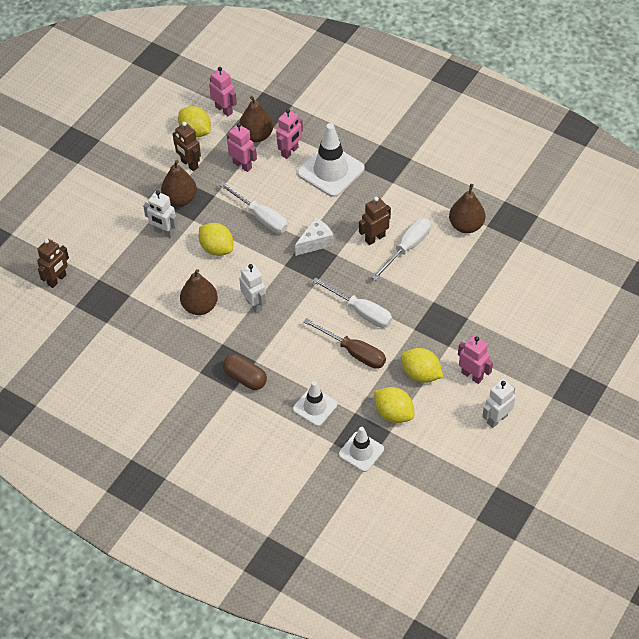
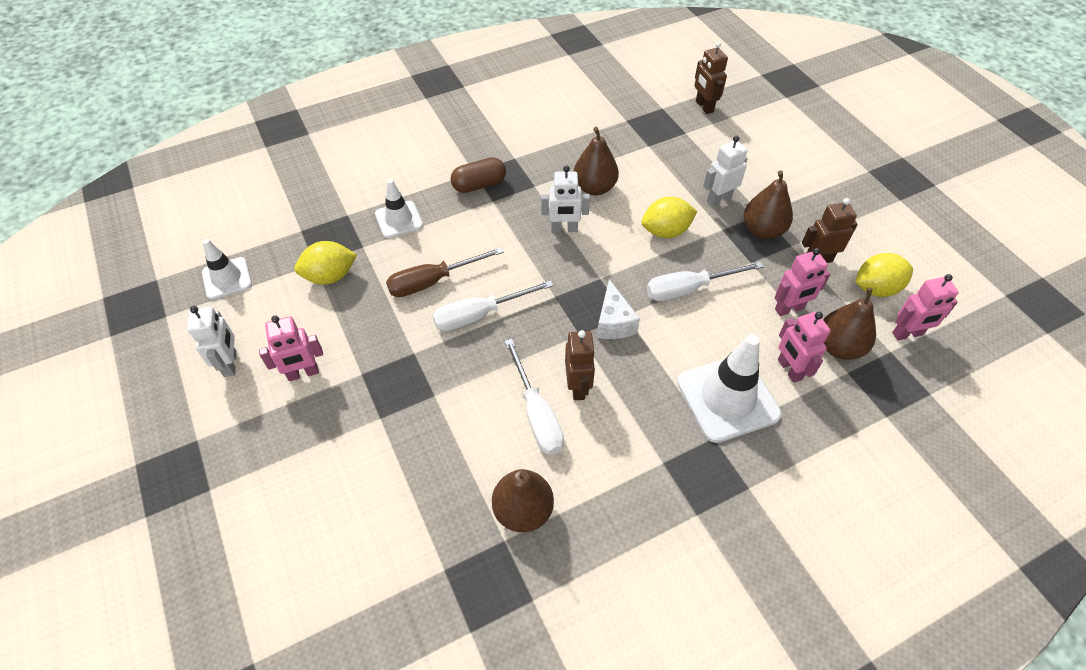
camera: 120 degrees right, 0 degrees up
white traffic cone [339,427,384,472] -> white traffic cone moved to [202,239,252,300]
yellow lemon [401,348,443,383] -> none

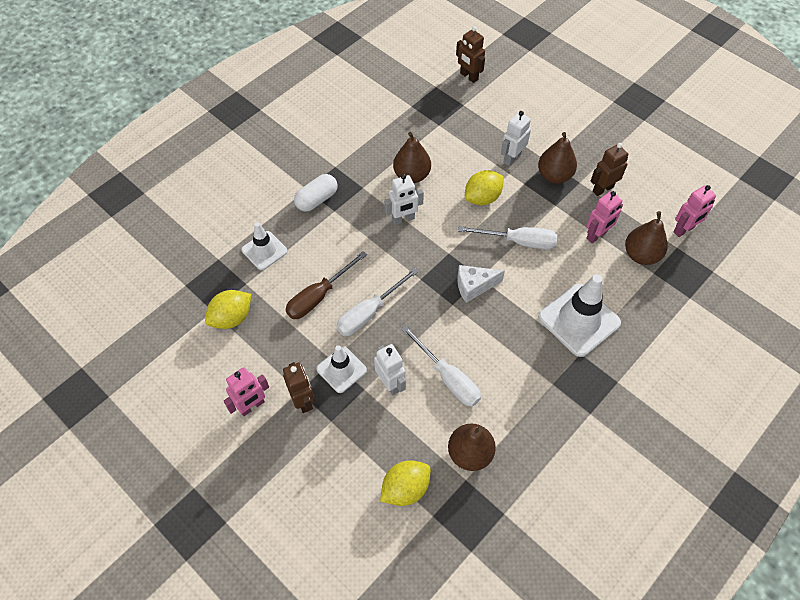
camera: 20 degrees left, 5 degrees up
white robot [187,306,237,377] -> white robot moved to [374,344,406,395]
white traffic cone [202,239,252,300] -> white traffic cone moved to [317,345,367,393]
brown capsule [451,157,506,193] -> white capsule [294,174,338,212]
brown robot [565,330,595,400] -> brown robot moved to [283,362,315,413]
white cheese [597,279,640,339] -> white cheese turned 105 degrees clockwise [457,265,505,303]
white screwdriver [646,262,763,301] -> white screwdriver turned 135 degrees counterclockwise [458,226,557,249]
pink robot [778,312,831,383] -> none
yellow lemon [855,253,913,297] -> yellow lemon moved to [380,460,431,506]

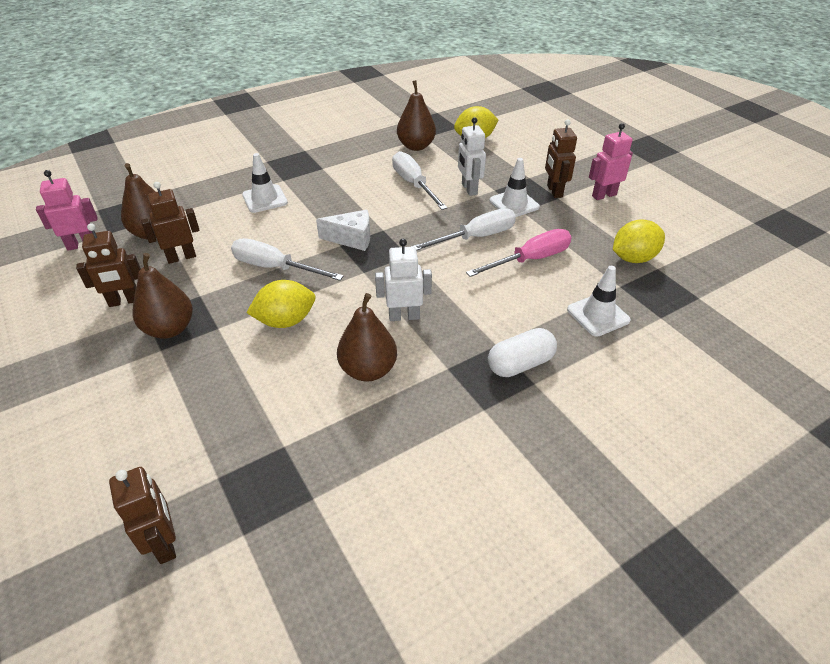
camera: 165 degrees left, 15 degrees down
brown screwdriver [285,251,367,319] -> pink screwdriver [466,229,572,277]
white robot [501,111,531,166] -> none
white traffic cone [538,274,621,357] -> white traffic cone [242,153,288,213], size x0.60
pink robot [586,191,623,243] -> brown robot [141,182,200,264]

